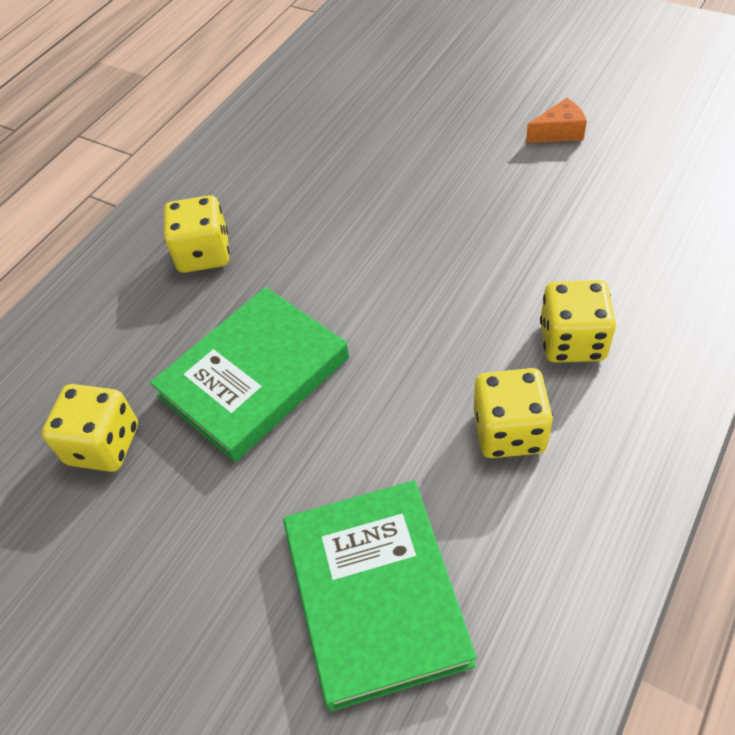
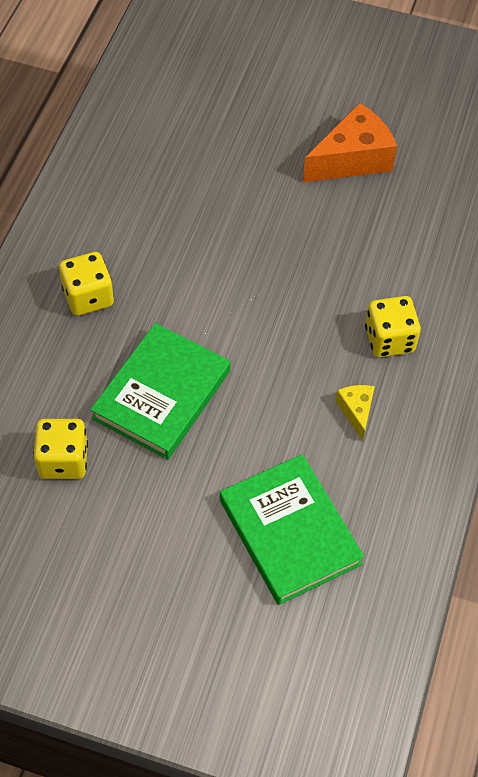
camera: 20 degrees left, 5 degrees up
yellow dice [474,368,553,458] -> yellow cheese [335,385,375,441]
orange cheese [526,98,587,143] -> orange cheese [303,103,397,182], size x1.97

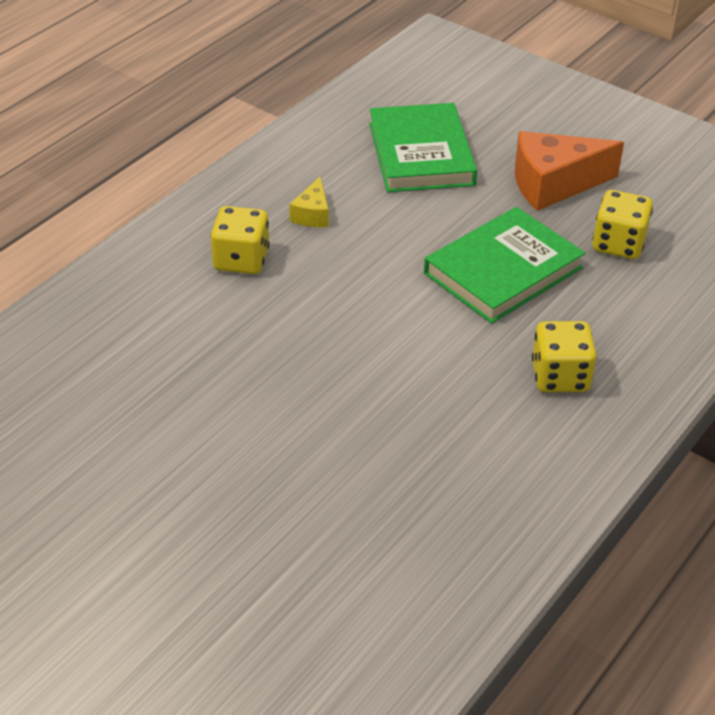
camera: 160 degrees left, 15 degrees down
orange cheese [303,103,397,182] -> orange cheese moved to [515,131,624,211]

